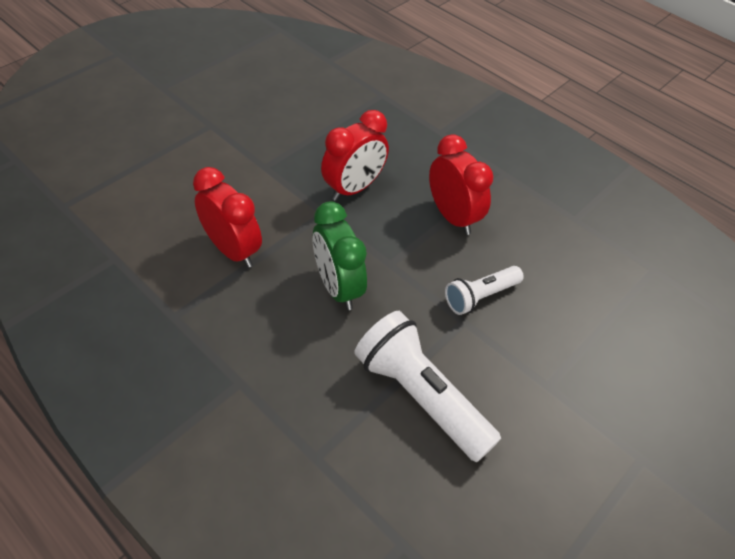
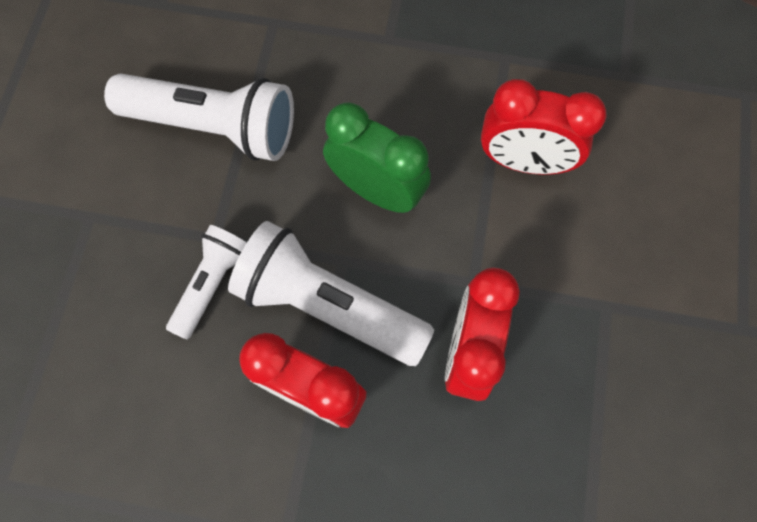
camera: 150 degrees right, 20 degrees up
none -> white flashlight [228,221,434,366]

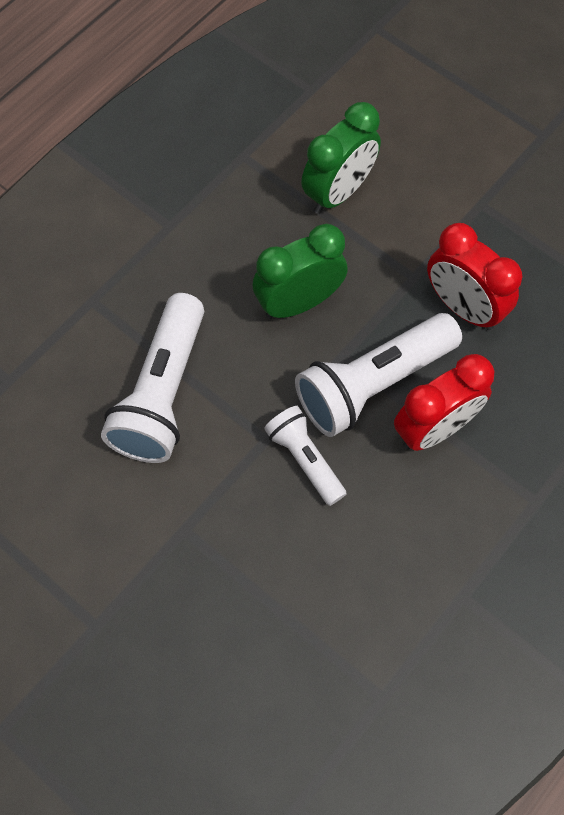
camera: 60 degrees left, 5 degrees down
white flashlight [104,74,294,161] -> white flashlight turned 150 degrees clockwise [101,293,204,463]
red clock [481,79,606,175] -> green clock [301,102,381,214]

